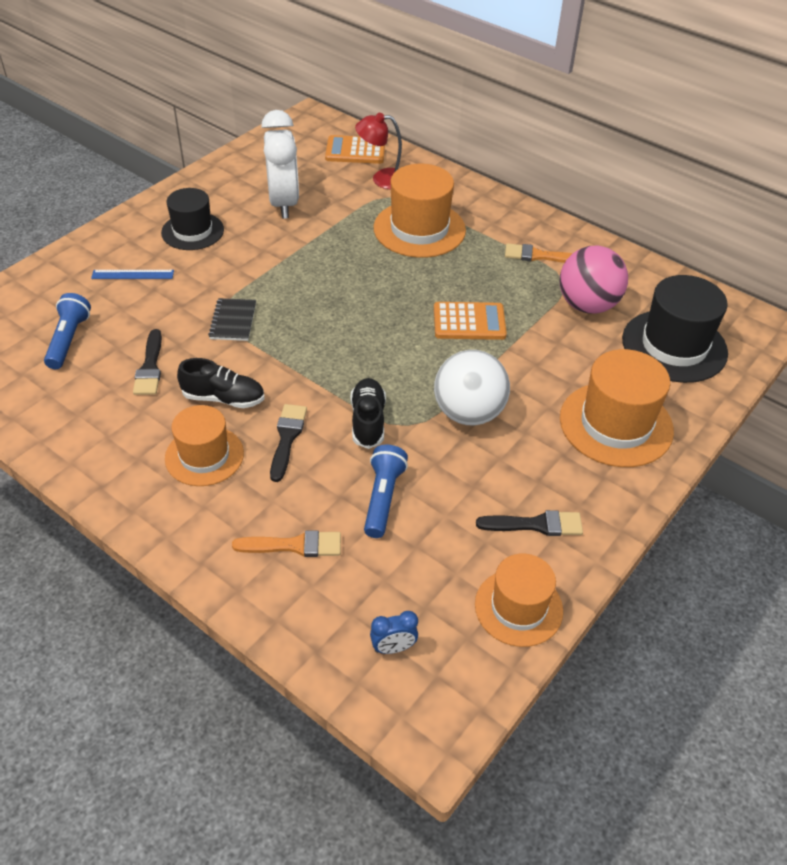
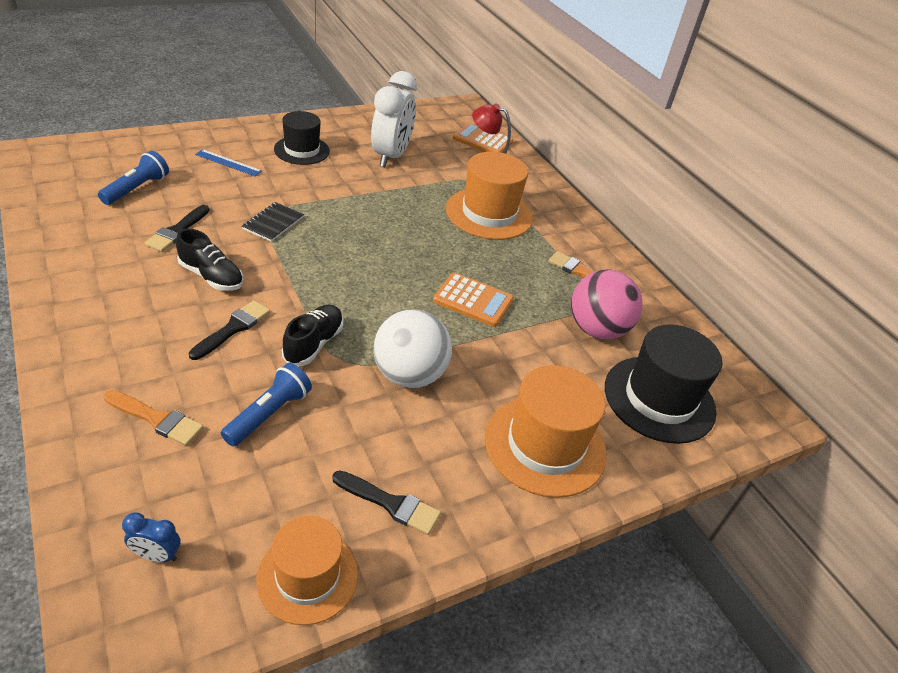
camera: 20 degrees right, 5 degrees down
orange hat [165,405,244,486] -> none

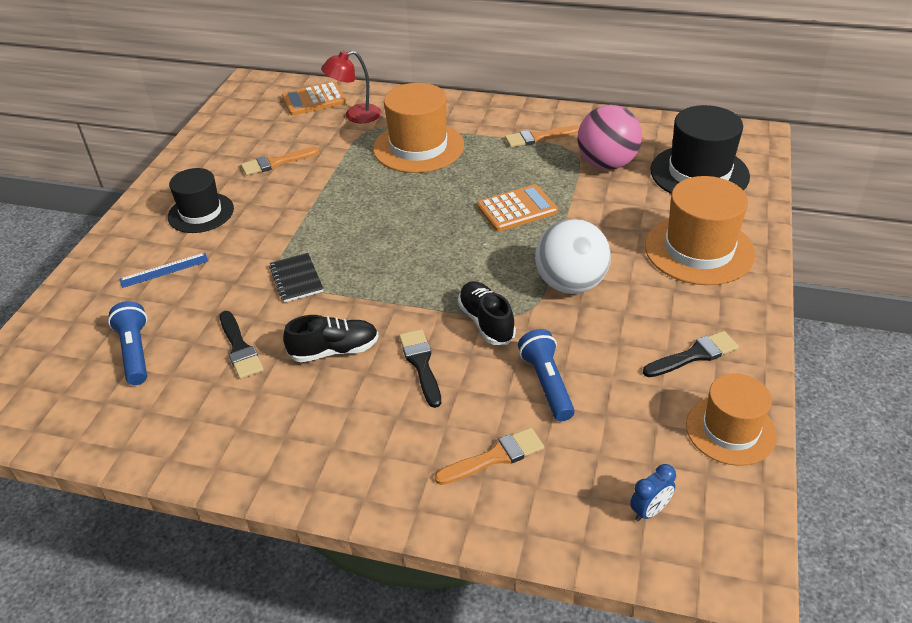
camera: 40 degrees left, 0 degrees up
white clock [371,71,417,167] -> orange brush [241,147,319,176]

